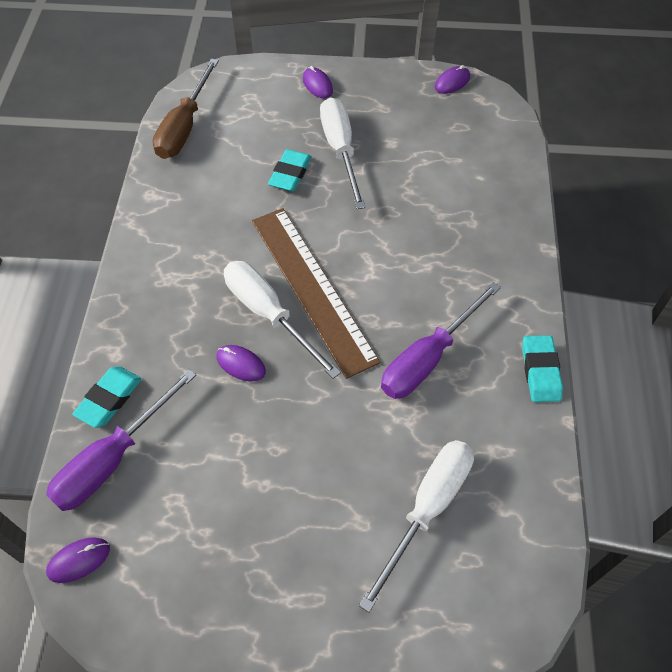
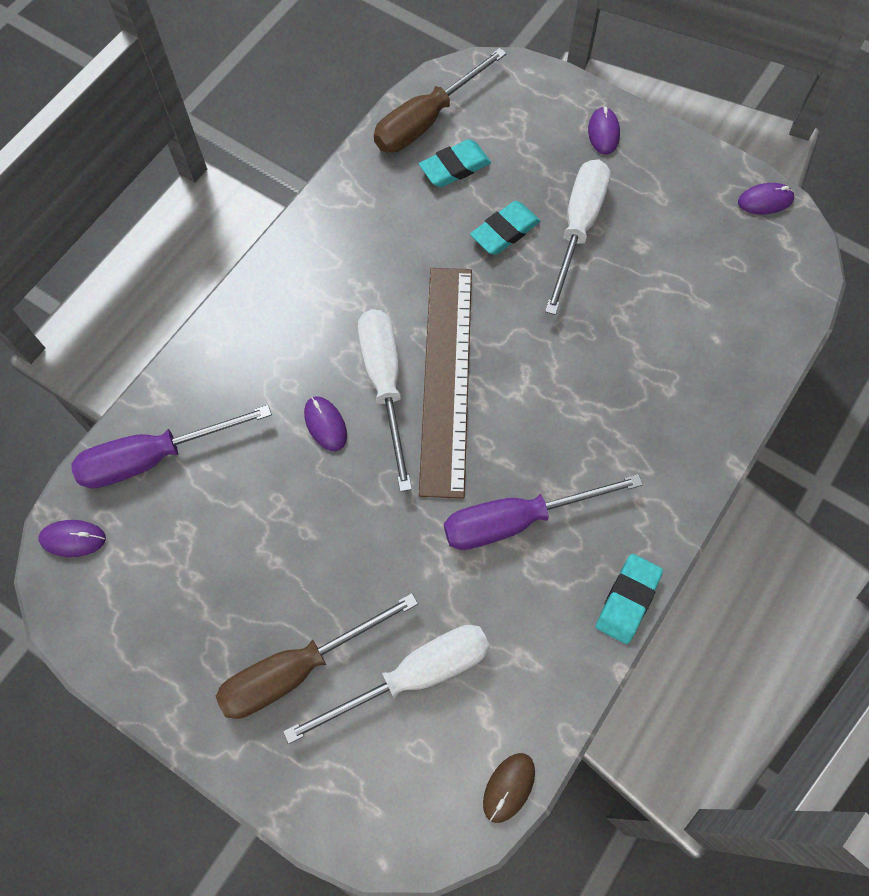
camera: 30 degrees right, 10 degrees up
turquoise eraser [72,366,141,428] -> turquoise eraser moved to [419,139,491,187]
none -> brown screwdriver [216,593,418,719]
none -> brown mouse [483,753,535,823]

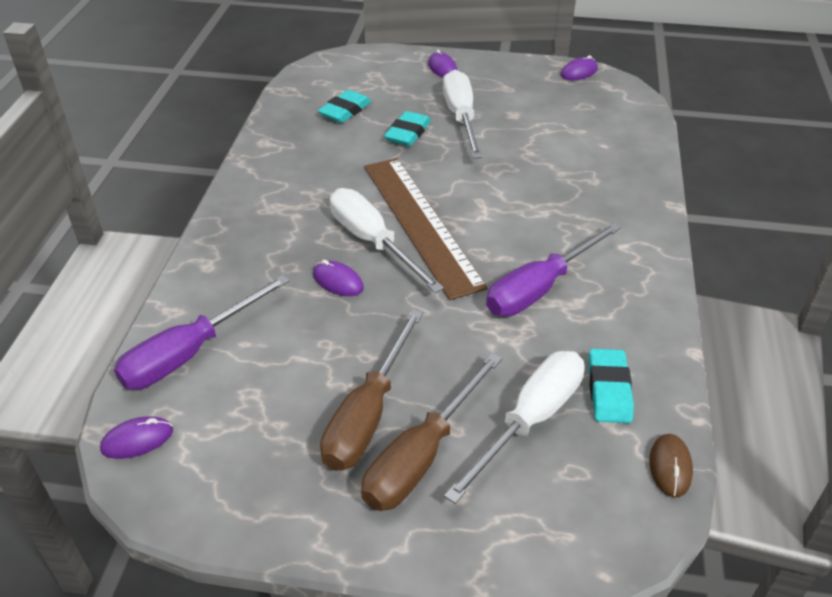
camera: 25 degrees left, 25 degrees down
brown screwdriver [374,48,507,153] -> brown screwdriver moved to [320,309,423,471]
turquoise eraser [596,554,663,644] -> turquoise eraser moved to [588,349,634,423]

